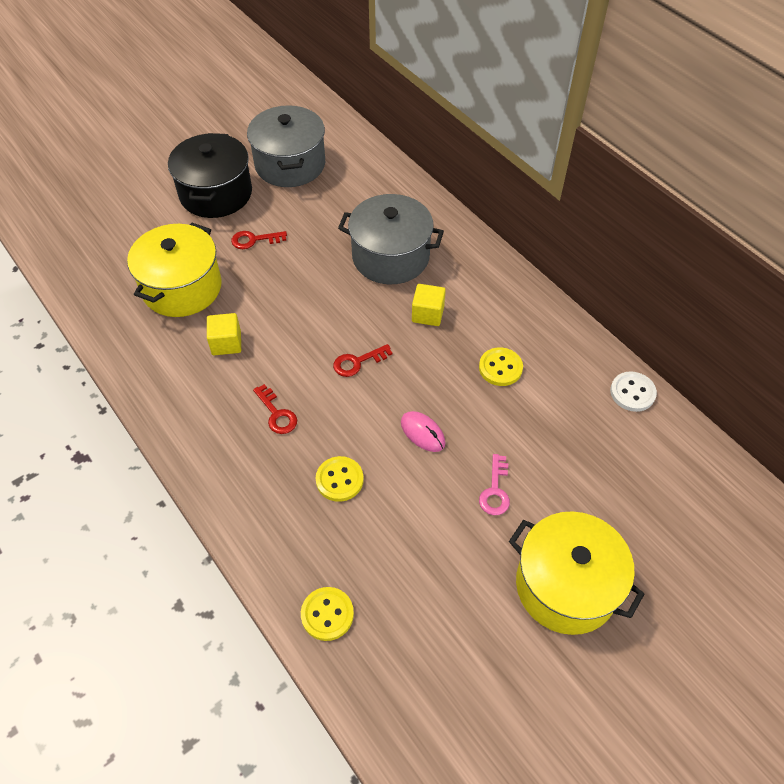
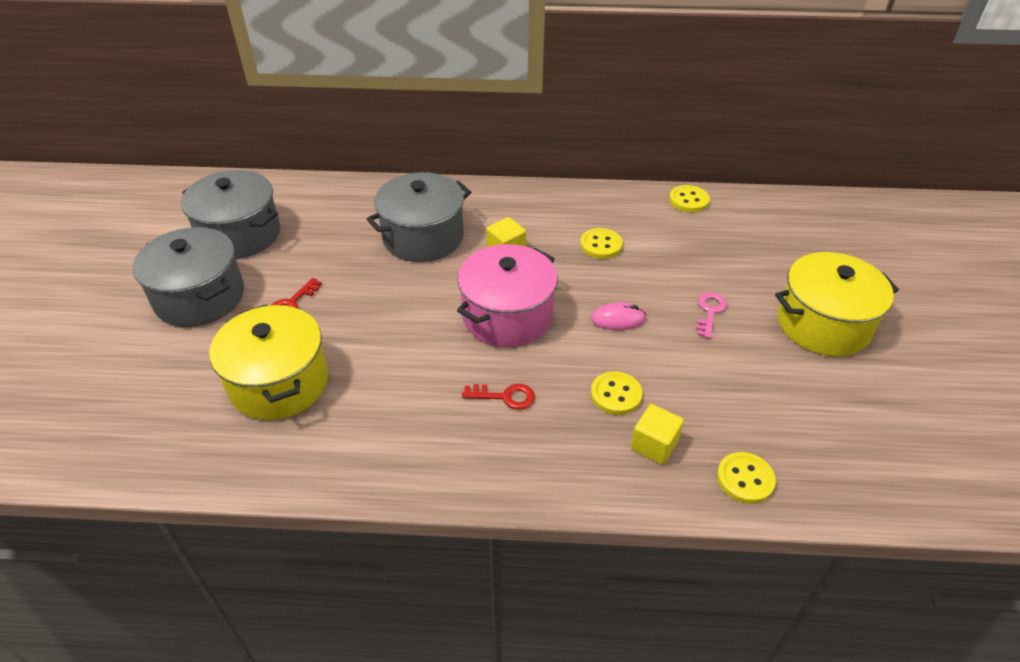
camera: 50 degrees left, 10 degrees down
black pot [168,133,252,218] -> grey pot [133,227,244,327]
yellow cube [207,313,241,355] -> yellow cube moved to [631,404,684,465]
red key [333,344,392,377] -> pink pot [457,244,558,347]
pink key [479,454,510,515] -> pink key turned 120 degrees counterclockwise [696,292,727,339]
white button [610,372,657,412] -> yellow button [669,185,710,212]

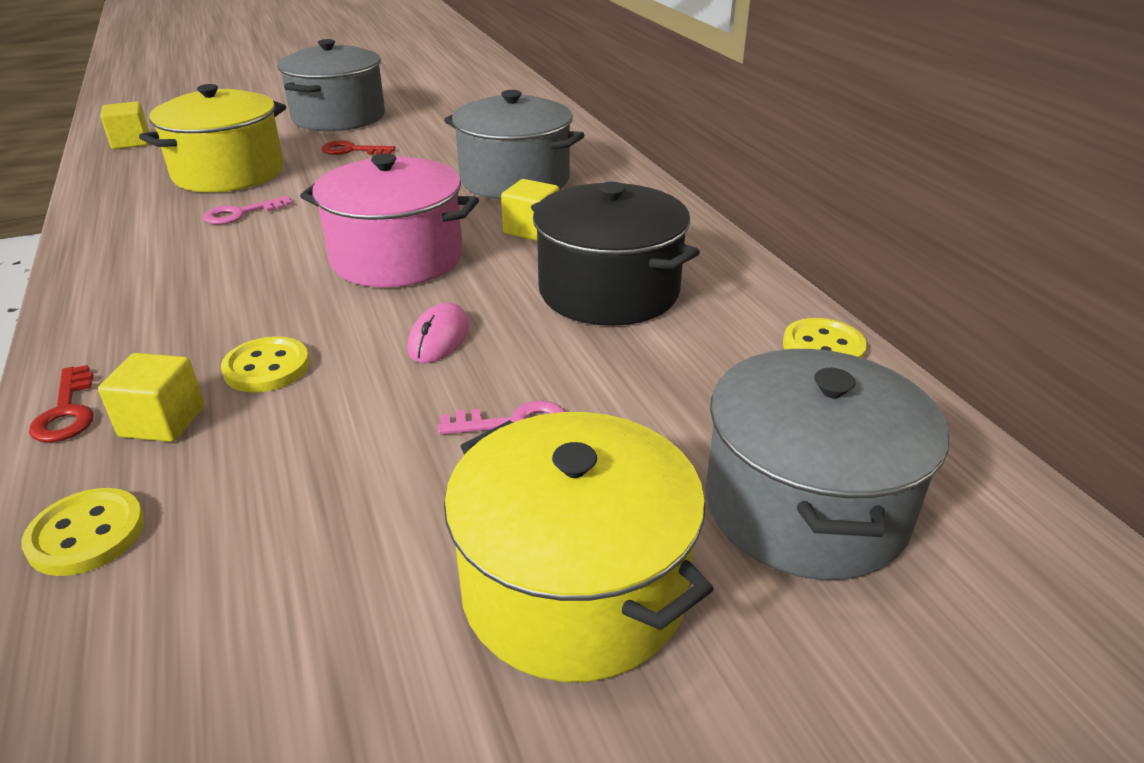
camera: 65 degrees right, 10 degrees down
grey pot [181,170,280,259] -> grey pot moved to [705,349,949,580]
red key [462,384,535,410] -> red key moved to [29,365,94,443]
yellow button [580,228,623,259] -> black pot [531,182,700,326]
pink mouse [591,302,647,330] -> pink mouse turned 45 degrees clockwise [407,303,470,363]
none -> yellow cube [100,101,149,149]
none -> pink key [203,196,292,225]

